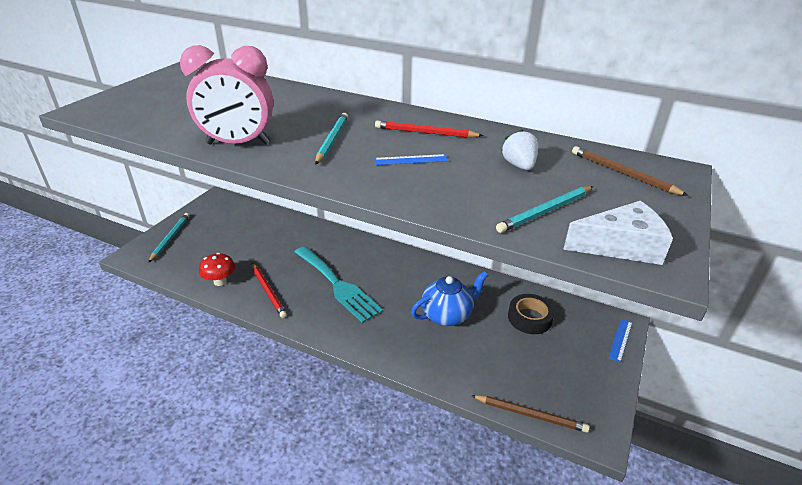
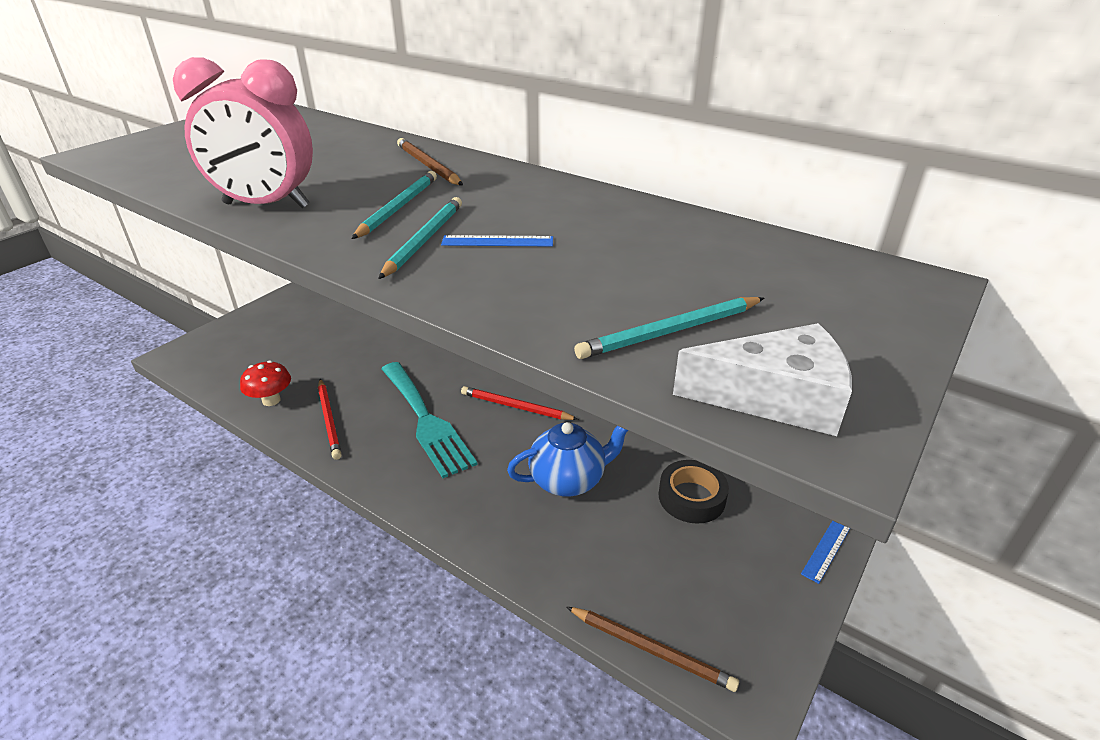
camera: 10 degrees right, 0 degrees up
turquoise pencil [148,213,190,263] -> turquoise pencil moved to [378,197,462,279]
red pencil [375,121,483,138] -> red pencil moved to [461,386,579,420]
white strawberry [501,129,538,170] -> none
brown pencil [572,146,689,196] -> brown pencil moved to [397,138,463,185]

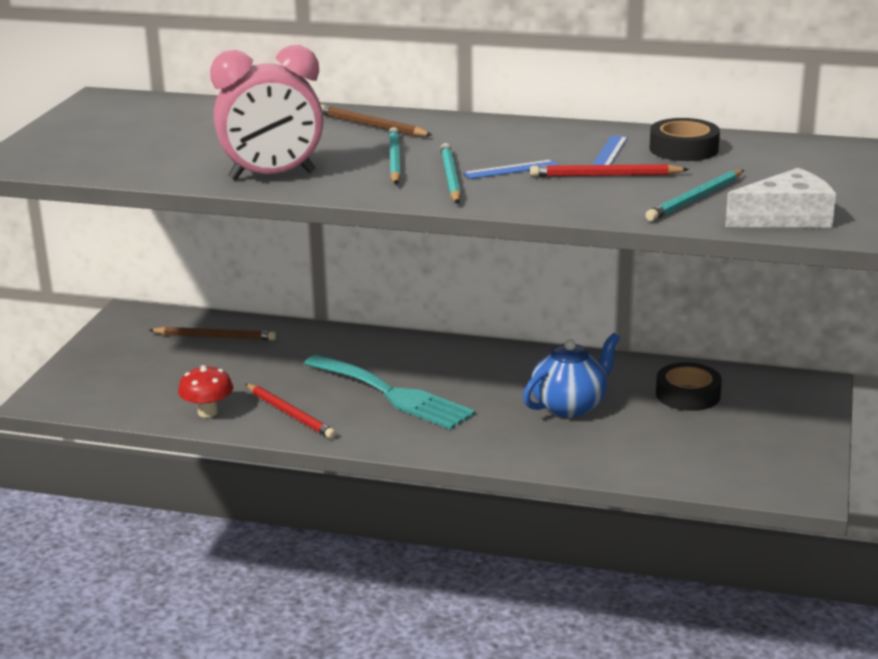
camera: 20 degrees left, 10 degrees down
red pencil [461,386,579,420] -> red pencil moved to [530,164,689,177]
brown pencil [567,607,739,692] -> brown pencil moved to [149,327,276,340]
blue ruler [801,521,850,584] -> blue ruler moved to [592,135,628,165]
none -> black tape [649,118,720,161]

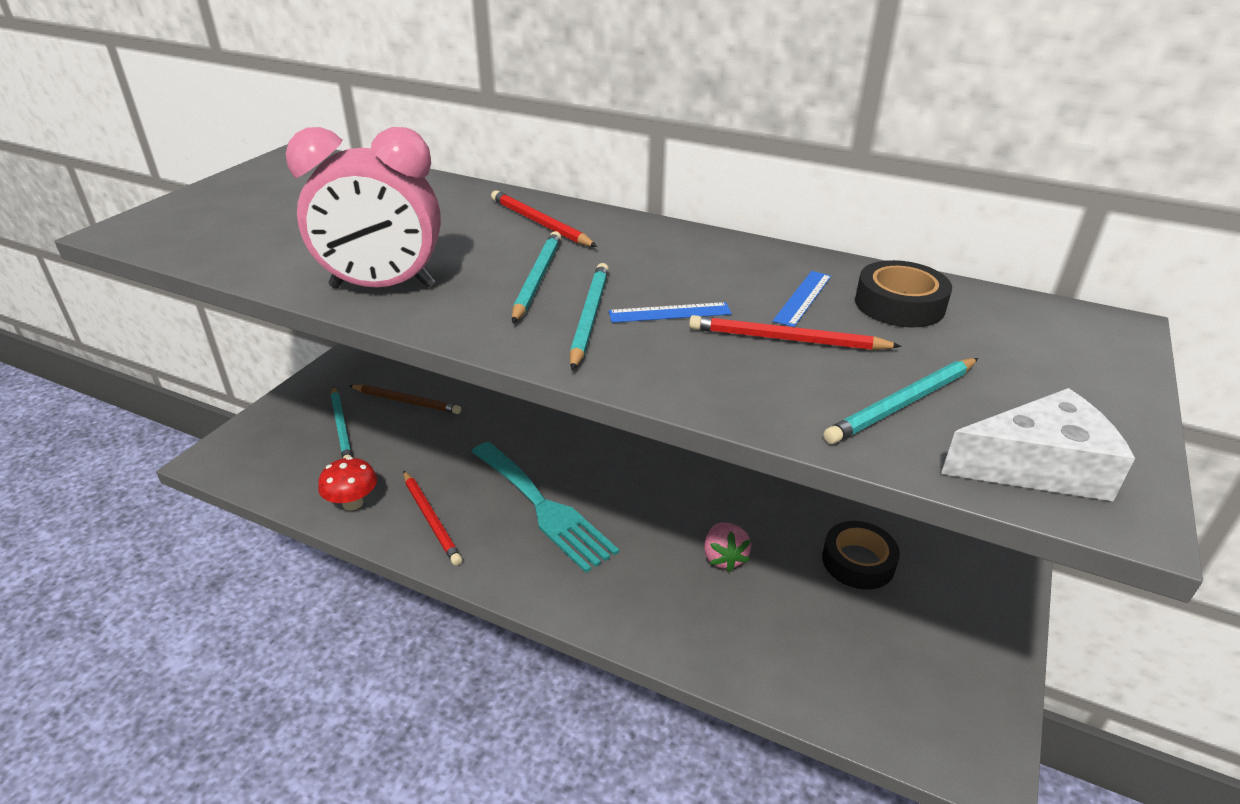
camera: 10 degrees right, 10 degrees up
brown pencil [321,105,432,136] -> red pencil [491,190,597,247]
blue teapot [523,333,620,418] -> pink strawberry [704,522,751,572]
none -> turquoise pencil [331,386,352,459]

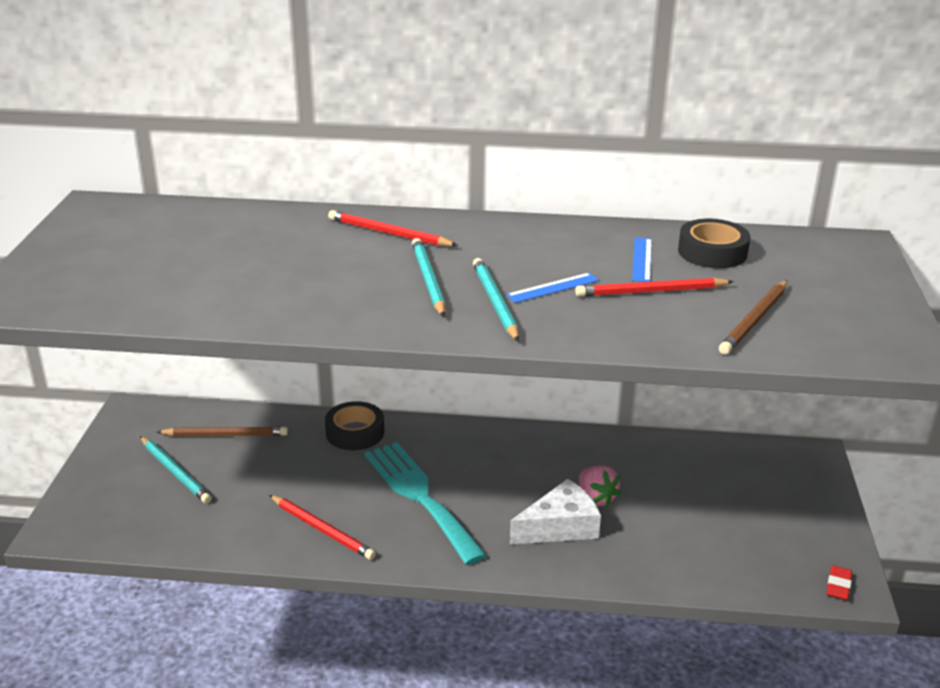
camera: 20 degrees left, 5 degrees down
pink clock [285,127,441,289] -> none
red mushroom [318,457,377,510] -> none
turquoise fork [471,442,619,573] -> turquoise fork turned 150 degrees counterclockwise [365,442,487,565]
black tape [822,521,900,590] -> black tape moved to [325,401,384,450]
turquoise pencil [823,358,978,444] -> brown pencil [719,280,787,355]
white cheese [941,388,1135,501] -> white cheese moved to [510,479,601,545]
none -> red eraser [826,565,852,600]

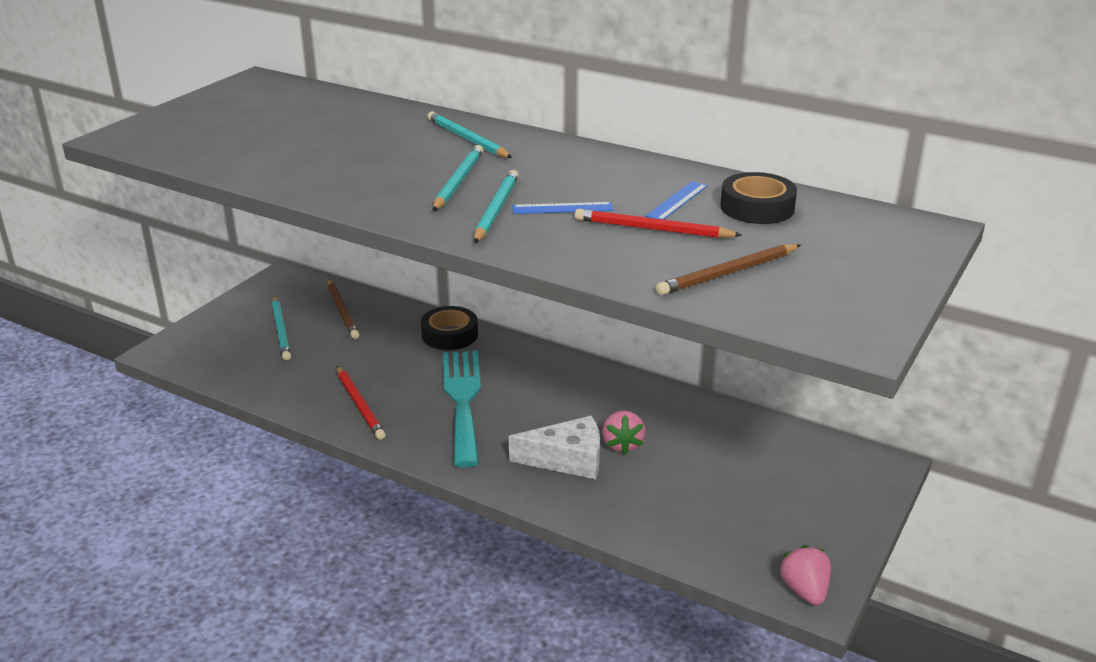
camera: 25 degrees right, 0 degrees up
brown pencil [157,426,288,436] -> brown pencil turned 45 degrees clockwise [328,279,359,339]
red pencil [328,210,458,246] -> turquoise pencil [427,111,512,158]
red eraser [826,565,852,600] -> pink strawberry [779,545,831,605]

